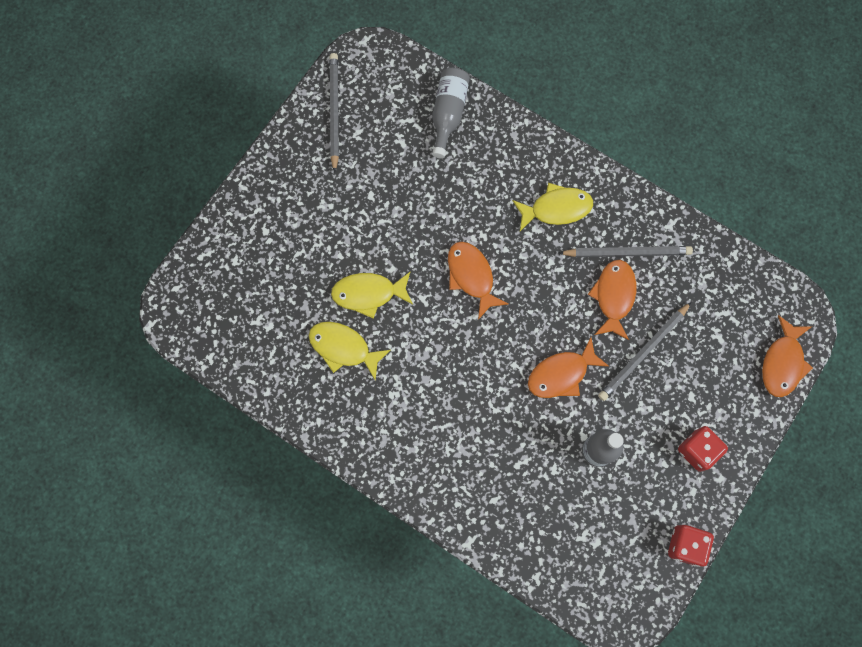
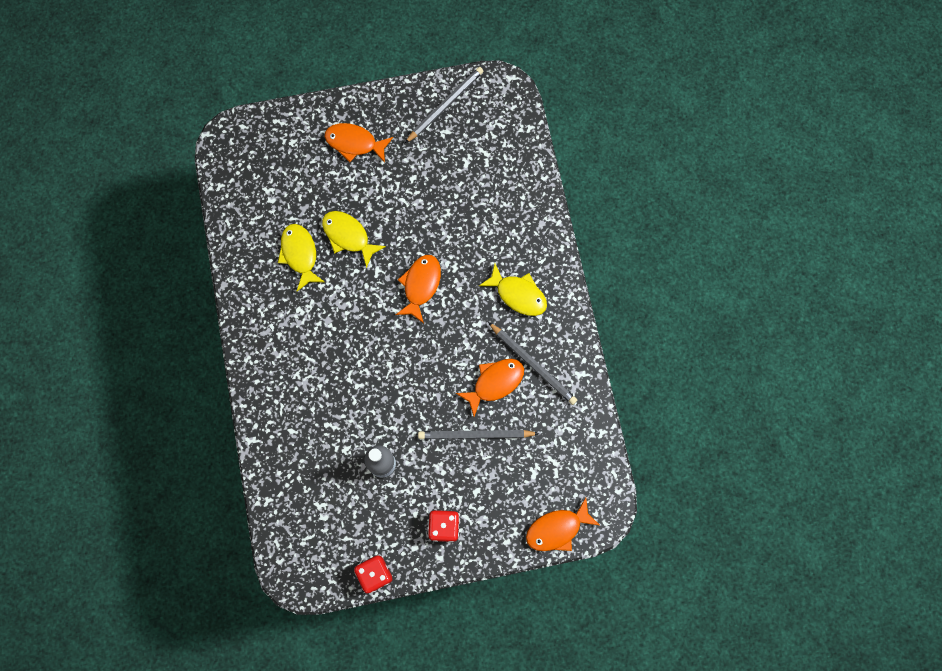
camera: 45 degrees right, 0 degrees up
grey bottle [432,67,470,158] -> none
orange fish [528,337,609,398] -> orange fish moved to [325,123,393,163]

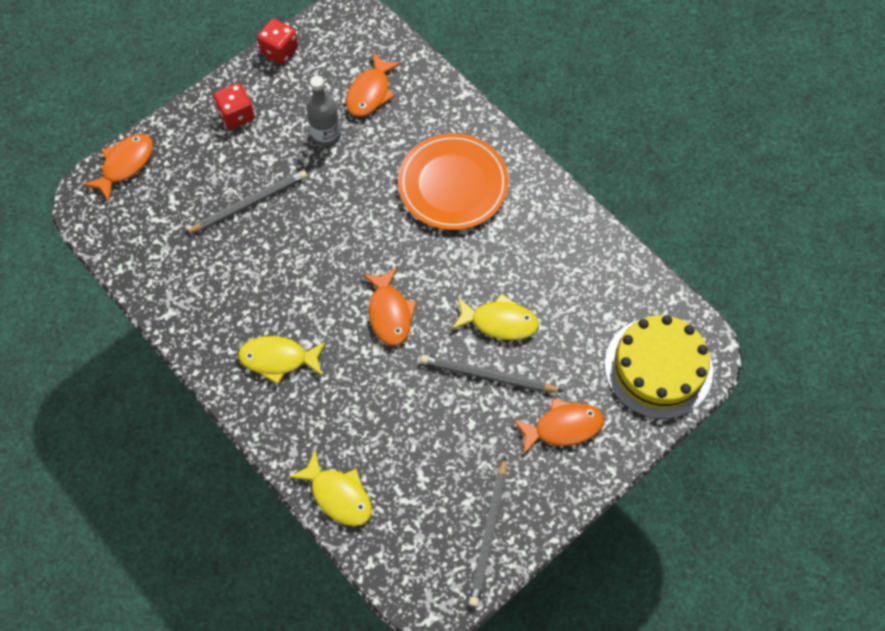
camera: 150 degrees right, 10 degrees down
yellow fish [278,224,325,291] -> yellow fish moved to [289,450,372,527]
orange fish [456,359,524,416] -> orange fish moved to [346,52,402,117]
grey pencil [488,322,577,405] -> grey pencil moved to [420,355,563,392]
none -> orange plate [398,133,509,230]
none -> yellow cake [604,315,713,419]

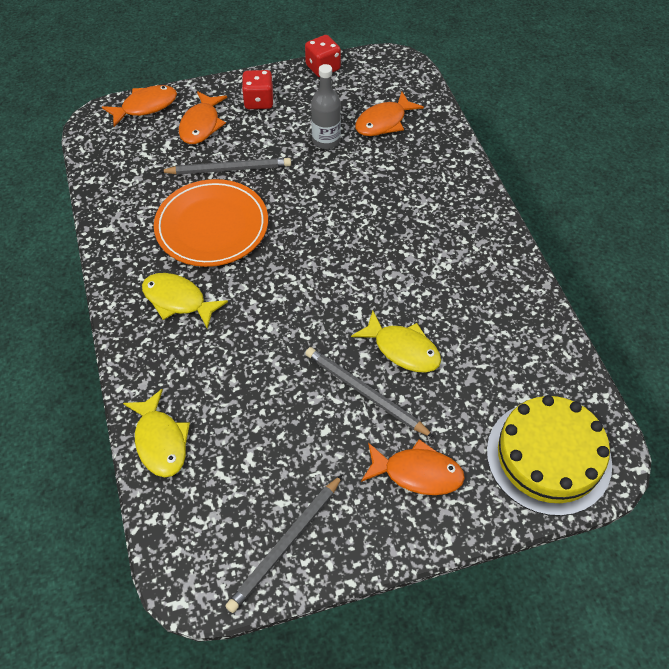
camera: 25 degrees right, 10 degrees down
orange fish [362,267,417,346] -> orange fish moved to [179,91,227,144]
orange plate [398,133,509,230] -> orange plate moved to [154,179,268,267]

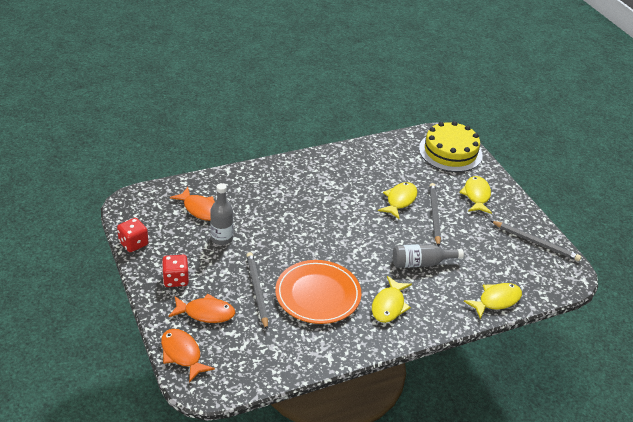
camera: 100 degrees left, 15 degrees down
grey pencil [305,347,434,437] -> grey pencil turned 150 degrees clockwise [429,183,441,246]
orange fish [361,439,465,495] -> yellow fish [459,176,492,214]
none -> grey bottle [393,244,464,268]

